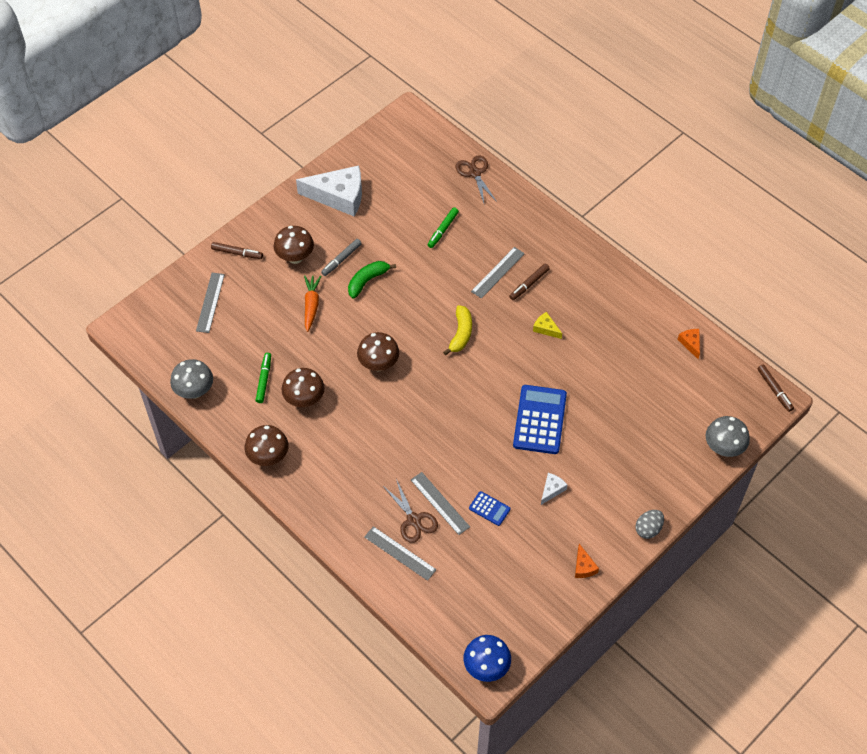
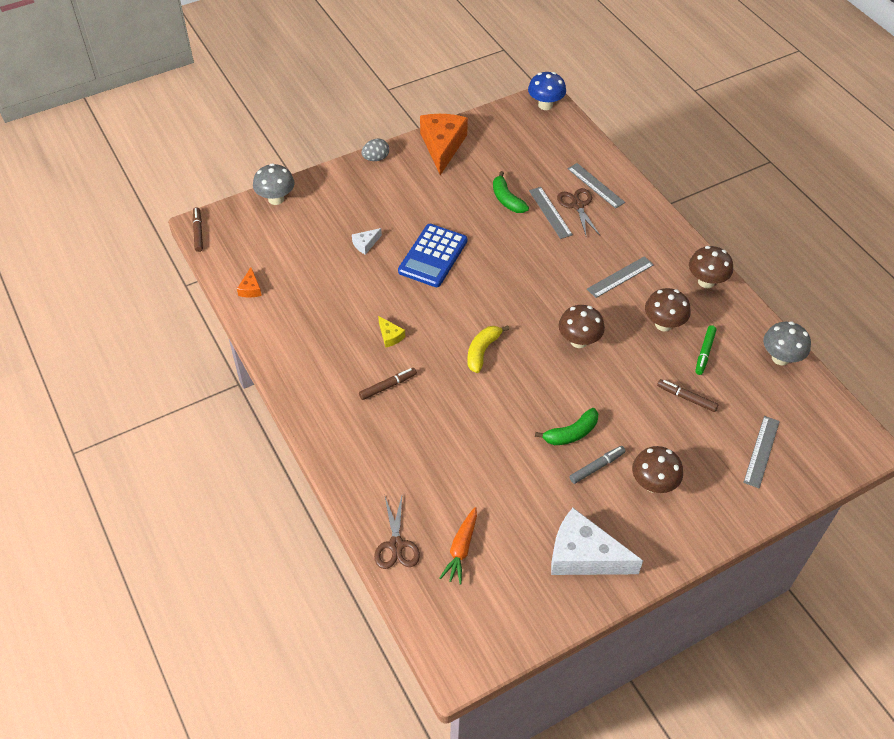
camera: 165 degrees left, 5 degrees down
brown marker [211,242,263,259] -> brown marker moved to [657,379,719,412]
orange carrot [304,275,322,332] -> orange carrot moved to [440,507,477,585]
green marker [428,207,459,248] -> none
blue calculator [469,491,510,526] -> green banana [493,171,529,213]
grey ruler [471,247,525,299] -> grey ruler moved to [587,256,654,298]
white cheese [541,473,567,505] -> white cheese moved to [352,228,382,255]
orange cheese [575,544,599,578] -> orange cheese [420,114,468,175], size x2.30

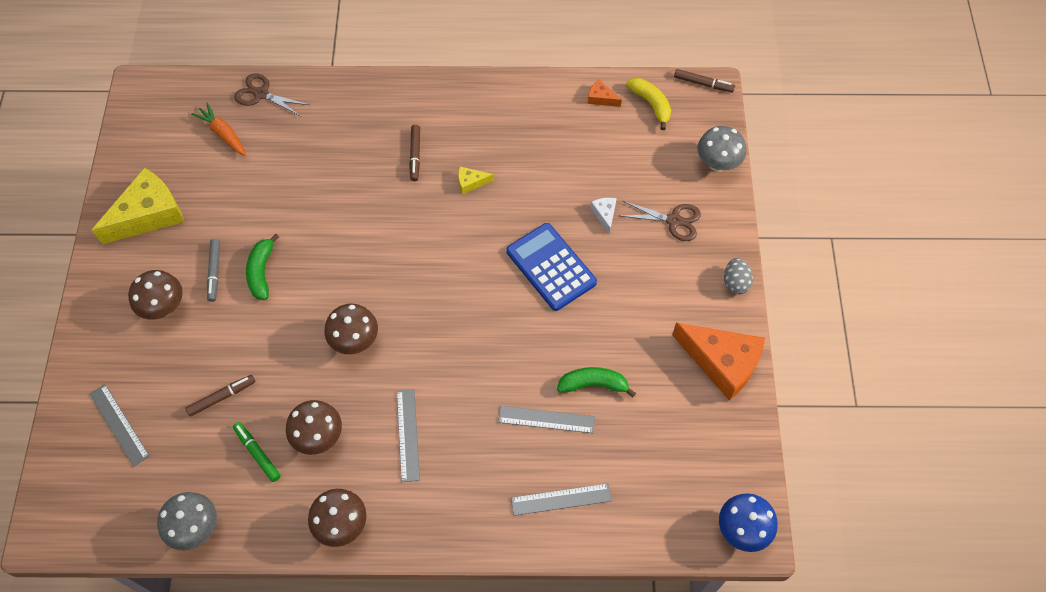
camera: 120 degrees right, 10 degrees up
yellow banana [467,325,509,373] -> yellow banana moved to [626,78,671,130]
white cheese [551,508,643,575] -> yellow cheese [92,168,184,244]
brown scissors [557,188,600,235] -> brown scissors moved to [621,201,701,241]

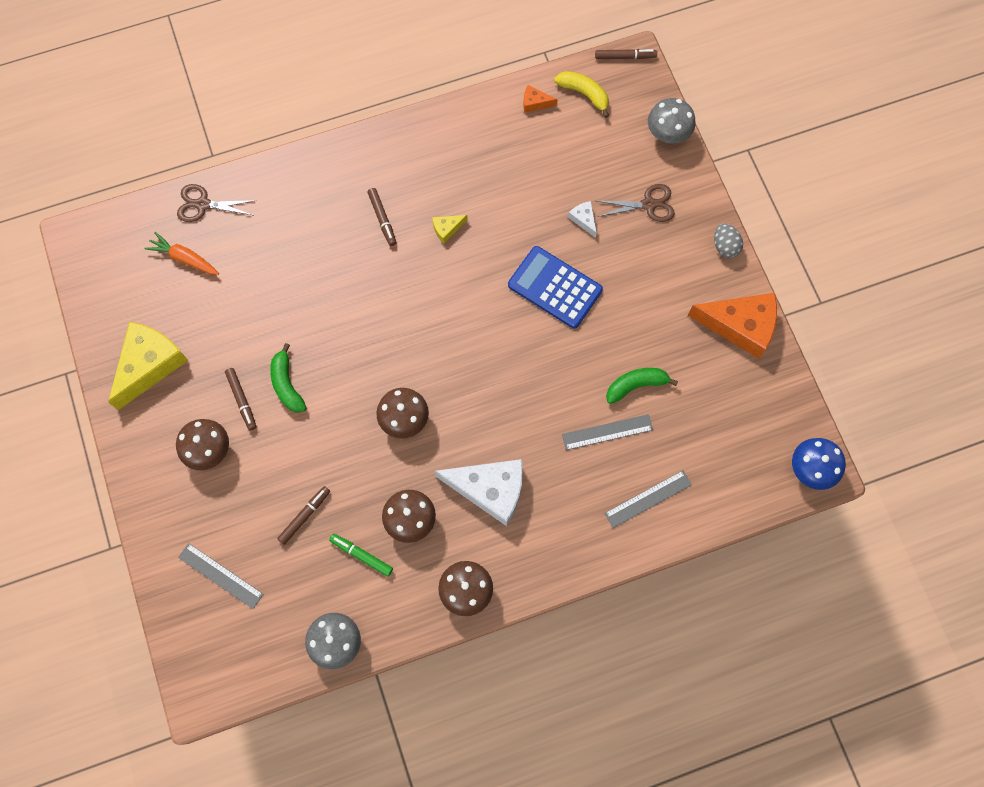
camera: 20 degrees left, 10 degrees up
grey marker [207,239,220,302] -> brown marker [225,368,256,430]
grey ruler [397,389,420,482] -> white cheese [435,459,523,526]

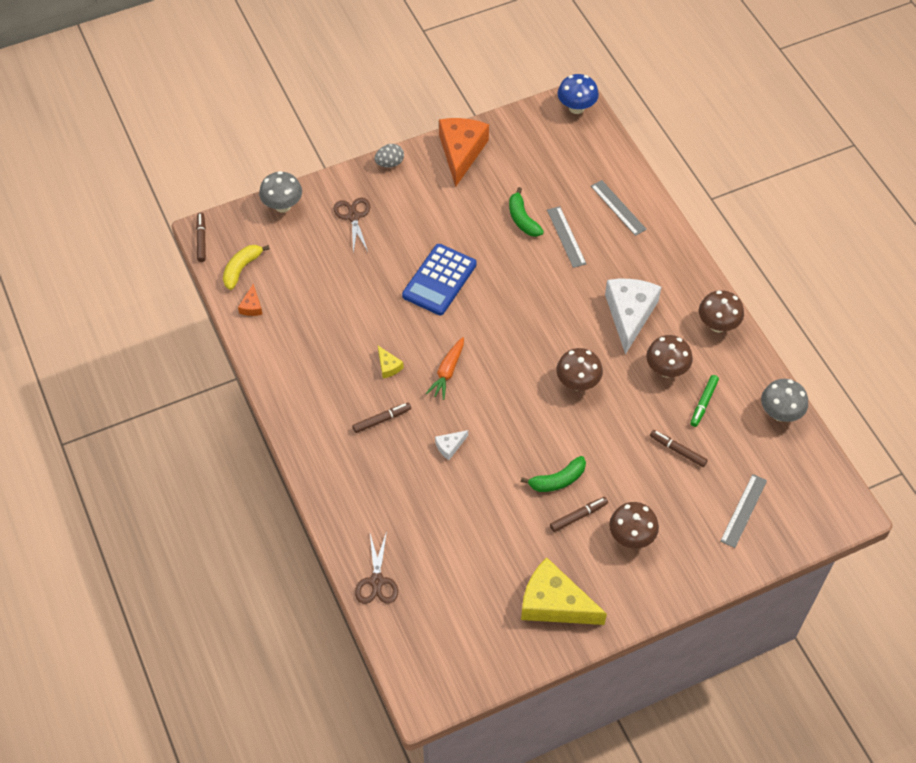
camera: 95 degrees left, 15 degrees down
orange carrot [144,232,219,275] -> orange carrot moved to [426,337,464,400]
white cheese [568,201,597,238] -> white cheese moved to [435,430,468,460]

